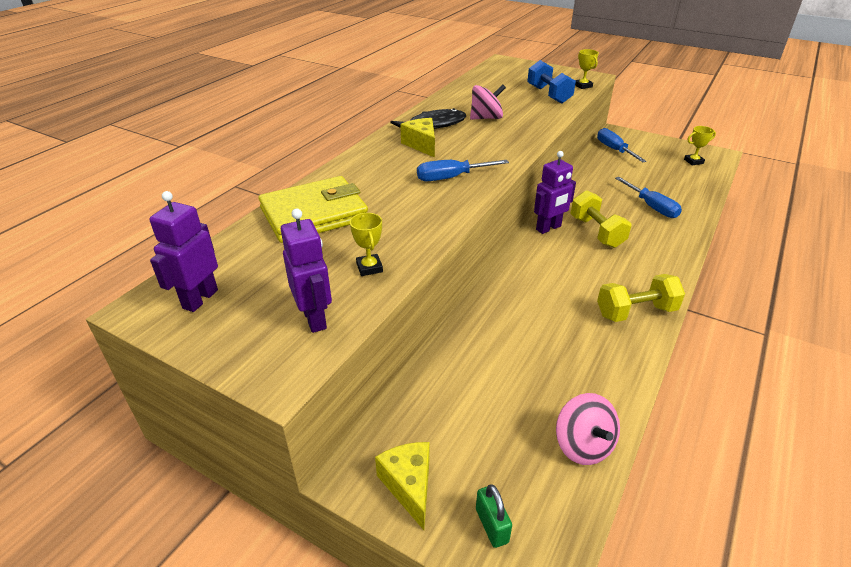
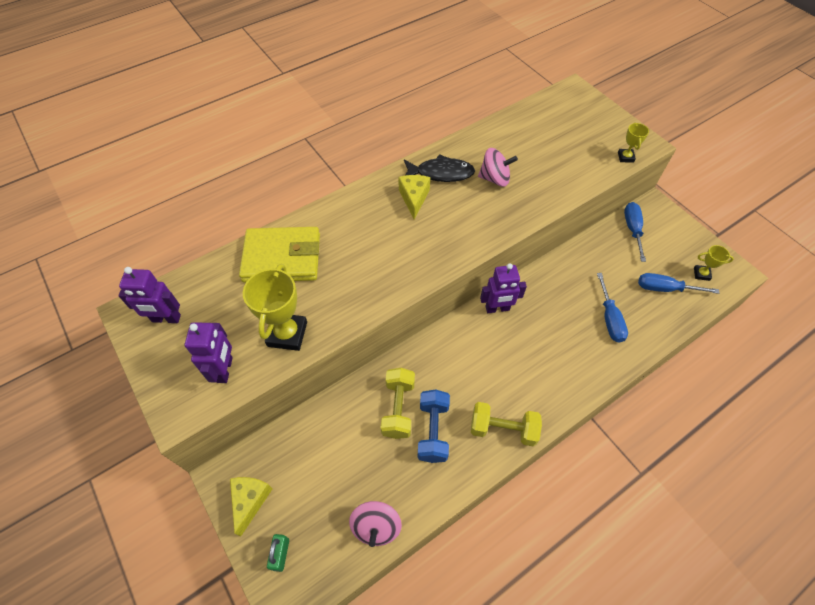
camera: 25 degrees right, 20 degrees up
purple robot [149,191,218,312] -> purple robot turned 135 degrees counterclockwise [118,267,181,323]
yellow trophy [350,213,383,276] -> yellow trophy [243,264,307,351], size x1.91
blue screwdriver [417,160,509,181] -> blue screwdriver moved to [638,273,719,294]
blue dumbbell [527,60,576,103] -> blue dumbbell moved to [417,389,450,463]
yellow dumbbell [570,190,632,248] -> yellow dumbbell moved to [381,368,415,439]

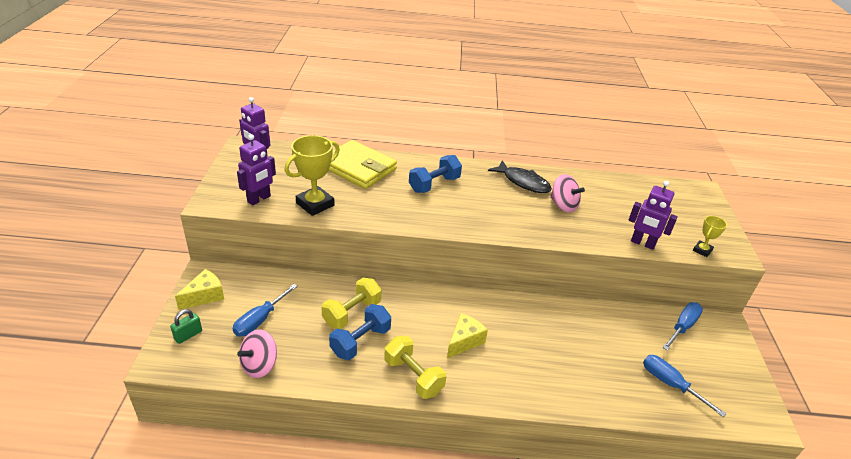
camera: 35 degrees right, 20 degrees down
yellow cheese [398,175,430,219] -> yellow cheese moved to [447,313,488,358]
purple robot [480,263,527,313] -> purple robot moved to [628,181,678,250]
blue screwdriver [597,273,628,343] -> blue screwdriver moved to [232,284,298,337]
yellow trophy [694,245,734,281] -> none
none -> blue dumbbell [409,155,462,193]

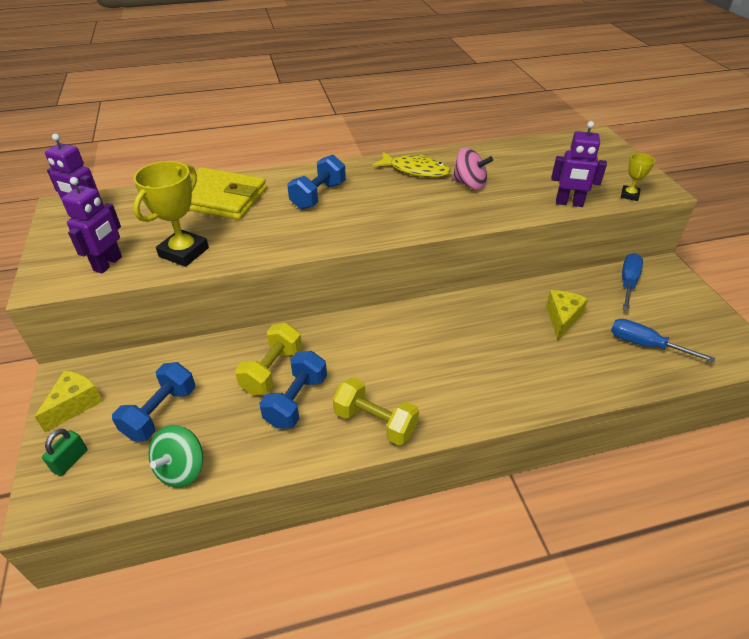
camera: 15 degrees left, 5 degrees up
blue screwdriver [232,284,298,337] -> blue dumbbell [112,362,195,441]
pink spinning top [237,330,277,378] -> green spinning top [149,425,203,488]
yellow cheese [447,313,488,358] -> yellow cheese moved to [546,290,588,340]
black fish [488,160,552,193] -> yellow fish [372,152,451,178]

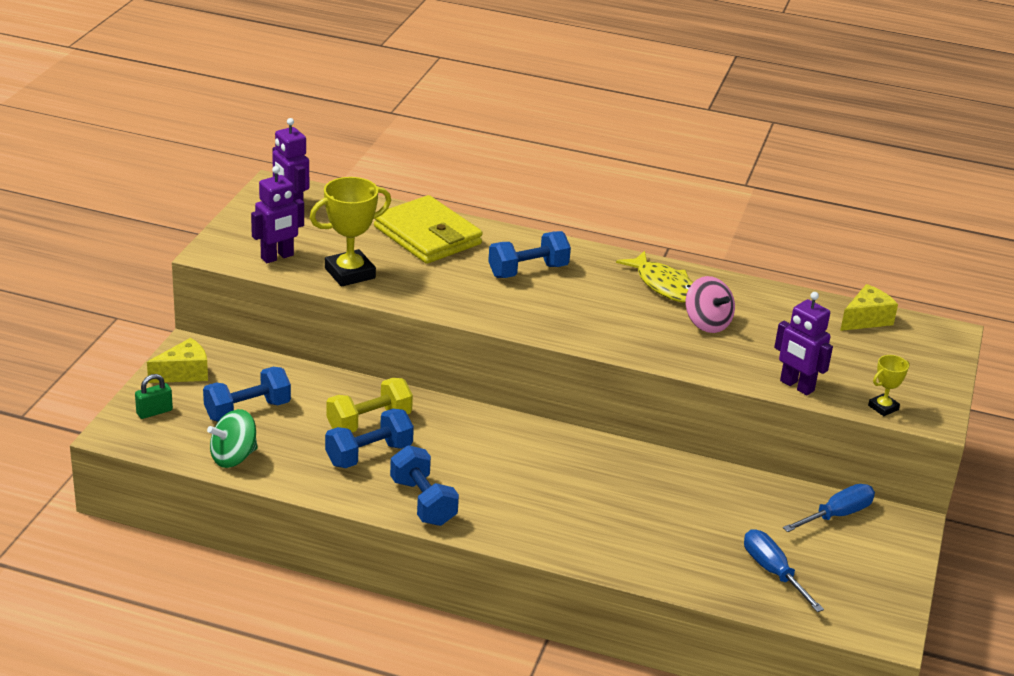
camera: 30 degrees right, 10 degrees down
yellow dumbbell [333,377,419,446] -> blue dumbbell [390,445,459,526]
yellow cheese [546,290,588,340] -> yellow cheese moved to [840,284,898,331]

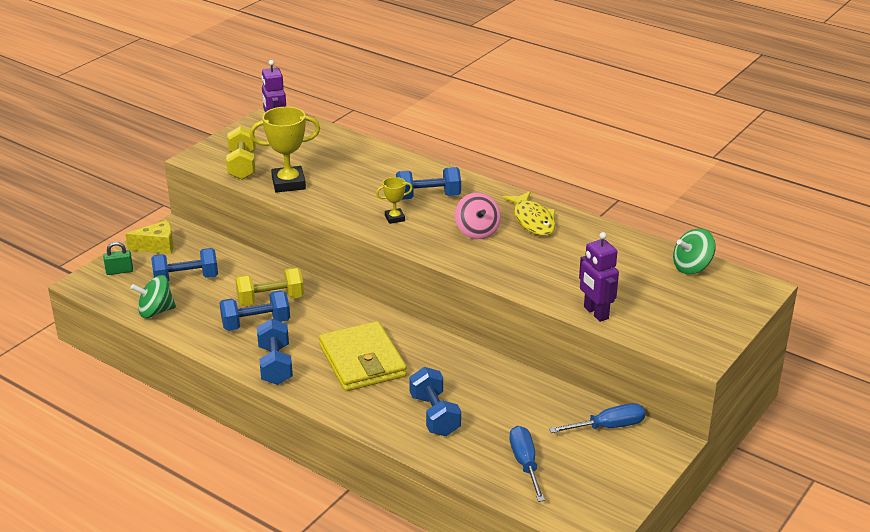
camera: 20 degrees right, 0 degrees up
purple robot [251,166,304,263] -> yellow dumbbell [226,126,256,180]
yellow wallet [374,195,483,264] -> yellow wallet moved to [319,321,407,391]
pink spinning top [686,276,735,333] -> pink spinning top moved to [455,193,501,239]
yellow cheese [840,284,898,331] -> green spinning top [673,228,716,274]
yellow trophy [868,355,909,416] -> yellow trophy moved to [376,177,413,224]
none -> blue dumbbell [409,367,461,436]

